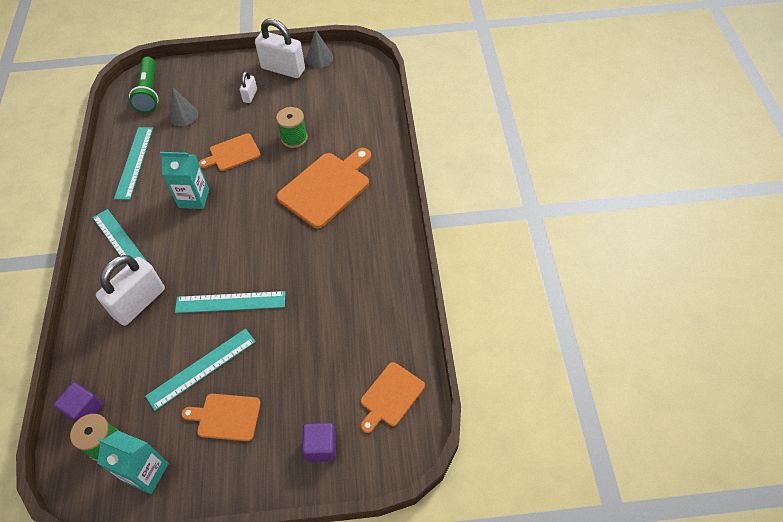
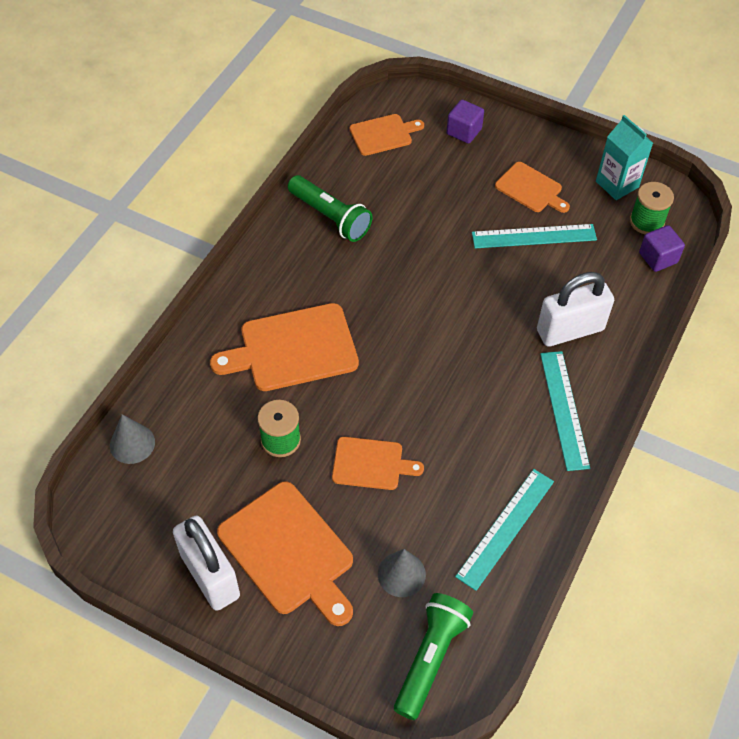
camera: 150 degrees left, 0 degrees up
turquoise carton [160,152,209,209] -> none
turquoise ruler [175,291,285,313] -> none
white padlock [240,71,257,103] -> orange cutting board [217,481,353,626]
grey cone [306,29,333,68] -> grey cone moved to [110,414,155,464]
none -> green flashlight [288,175,372,242]

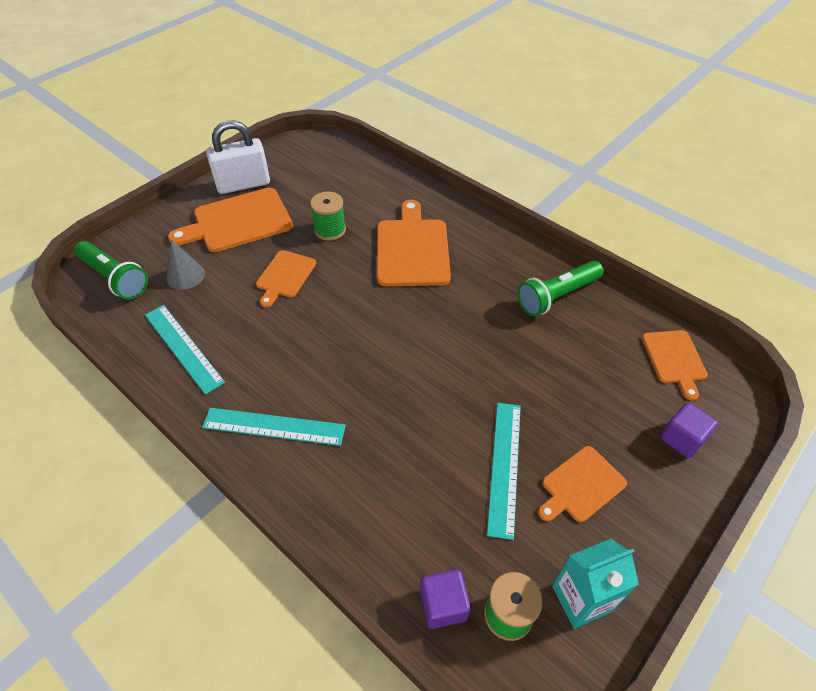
camera: 105 degrees right, 5 degrees down
grey cone [110,414,155,464] -> none
white padlock [537,272,614,347] -> none

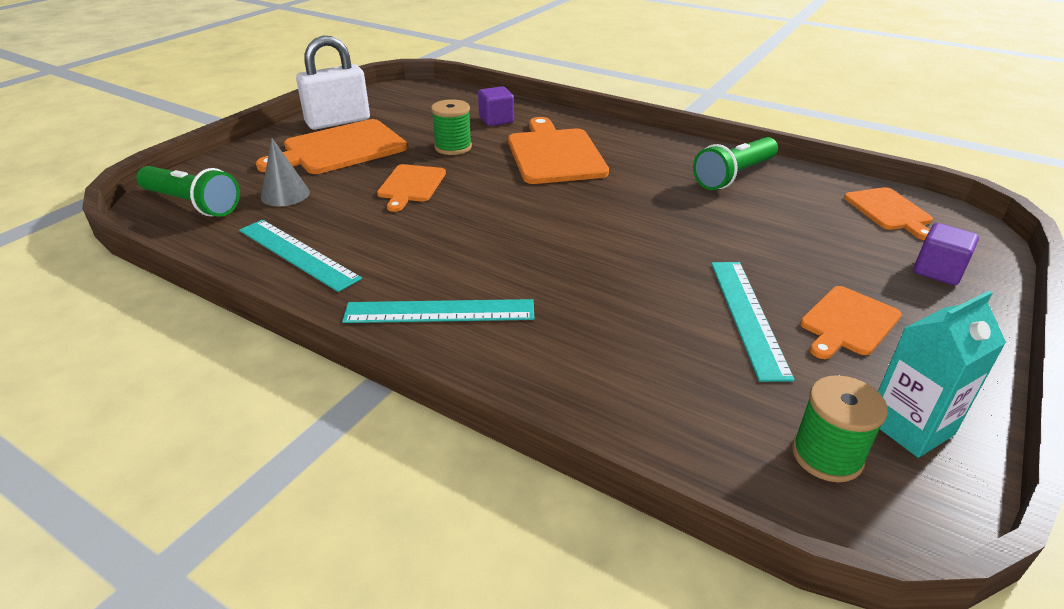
camera: 10 degrees left, 15 degrees down
purple cube [420,569,471,629] -> purple cube moved to [478,86,514,126]

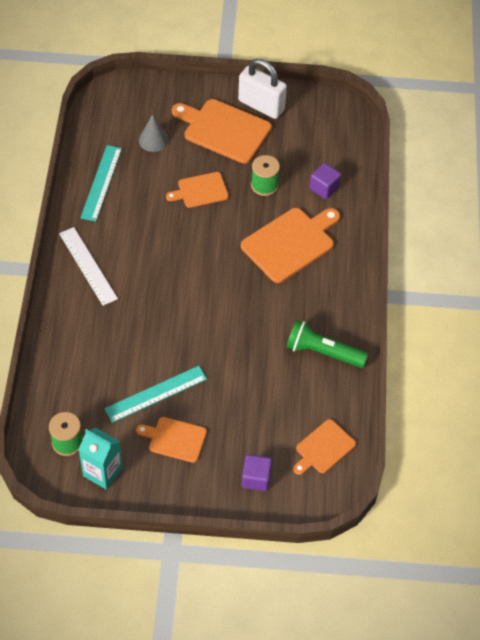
camera: 60 degrees right, 20 degrees up
green flashlight [136,166,240,217] -> none
turquoise ruler [342,299,534,323] -> white ruler [59,227,118,306]

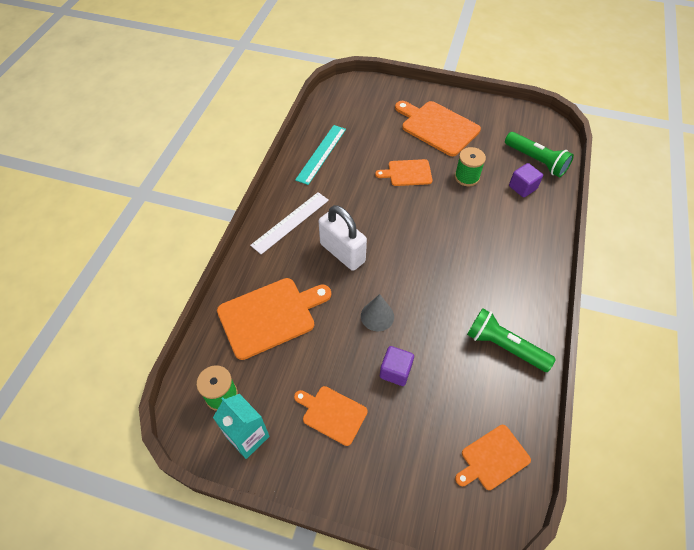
camera: 15 degrees right, 0 degrees up
white ruler [59,227,118,306] -> white ruler turned 60 degrees clockwise [250,192,329,254]
turquoise ruler [104,366,207,423] -> none
grey cone [139,114,169,152] -> grey cone moved to [361,294,394,331]
white padlock [238,59,287,119] -> white padlock moved to [318,205,367,271]
orange cutting board [241,208,340,283] -> orange cutting board moved to [217,278,331,360]
purple cube [242,455,272,491] -> purple cube moved to [380,346,414,386]
none -> green flashlight [505,132,574,177]

